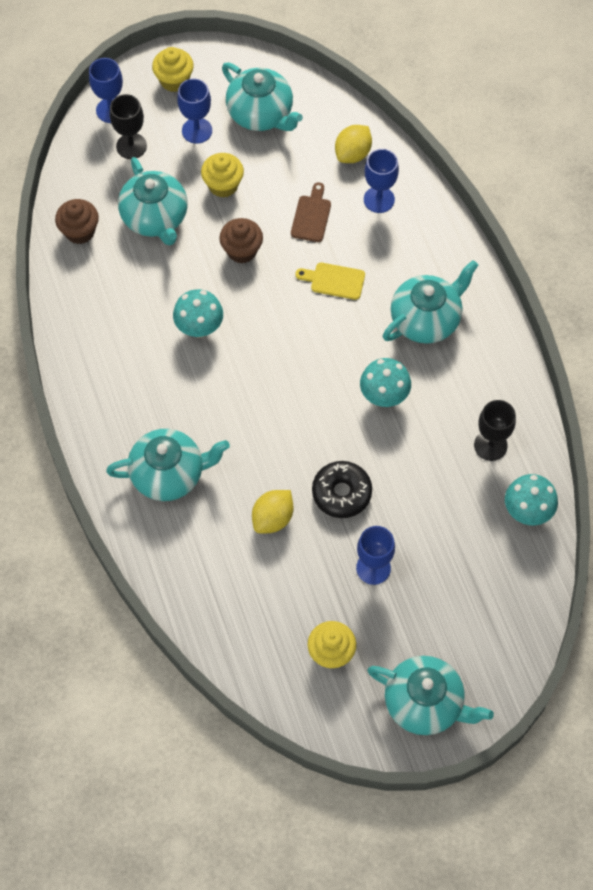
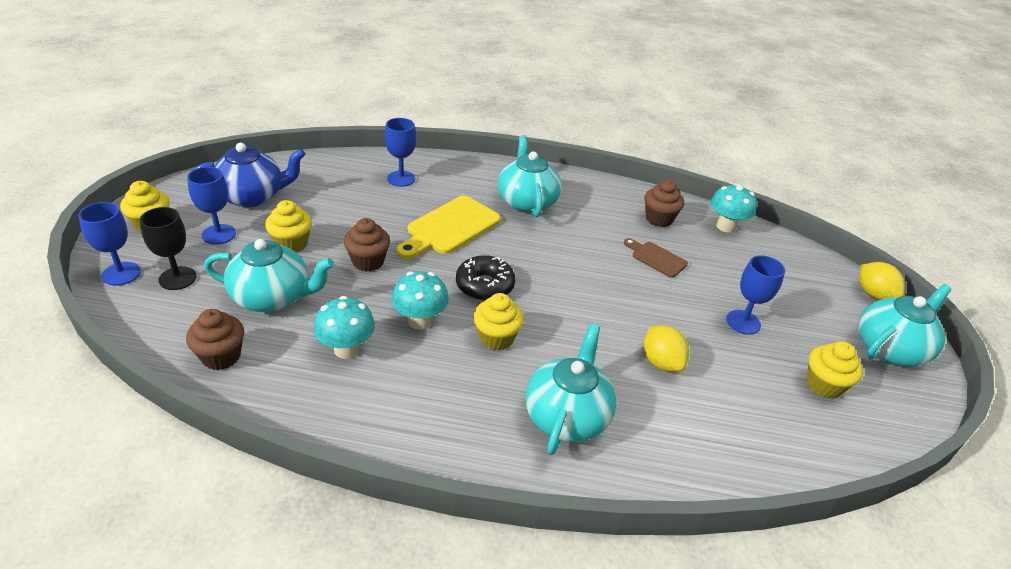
camera: 65 degrees left, 25 degrees down
turquoise teapot [222,63,303,131] -> blue teapot [192,143,305,207]
brown cutting board [291,183,331,242] -> brown cutting board moved to [624,238,688,278]
yellow cutting board [295,263,365,300] -> yellow cutting board [396,196,501,259], size x1.78
black donut [312,461,372,518] -> black donut moved to [456,255,515,301]
yellow lemon [335,125,372,163] -> yellow lemon moved to [859,262,905,300]
turquoise mushroom [360,358,411,407] -> turquoise mushroom moved to [314,296,375,359]
black goblet [474,400,516,461] -> brown cupcake [644,180,684,227]
none -> yellow cupcake [473,293,524,351]

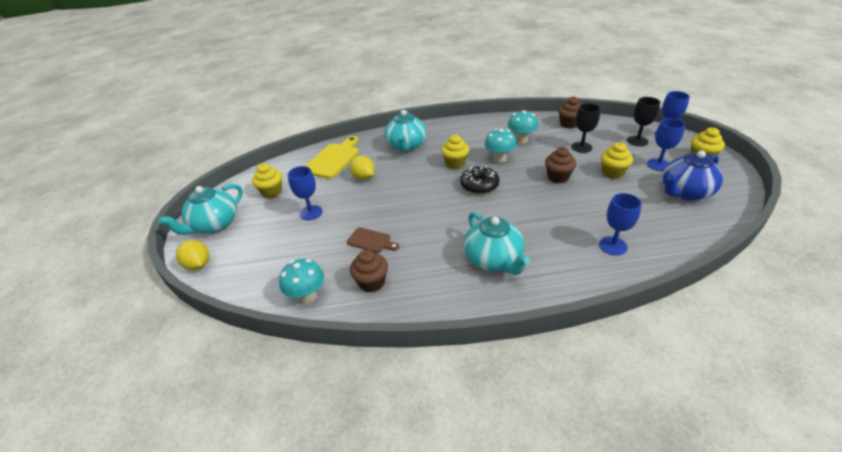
camera: 170 degrees right, 0 degrees up
turquoise teapot [204,239,334,312] -> black goblet [571,103,600,153]
yellow cutting board [396,196,501,259] -> yellow cutting board moved to [305,136,359,179]

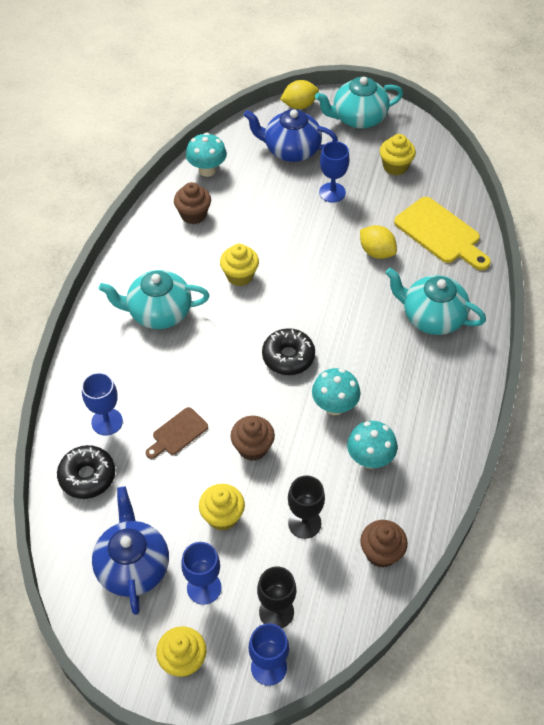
camera: 110 degrees right, 15 degrees up
turquoise teapot [159,184,243,235] -> turquoise teapot turned 75 degrees counterclockwise [315,77,403,129]
brown cutting board [347,227,399,253] -> brown cutting board moved to [146,407,208,459]
yellow lemon [350,156,375,180] -> yellow lemon turned 60 degrees clockwise [360,225,397,259]
yellow cupcake [441,135,469,169] -> yellow cupcake moved to [220,244,259,286]
none -> black donut [57,445,115,499]
none -> blue teapot [244,109,338,162]

